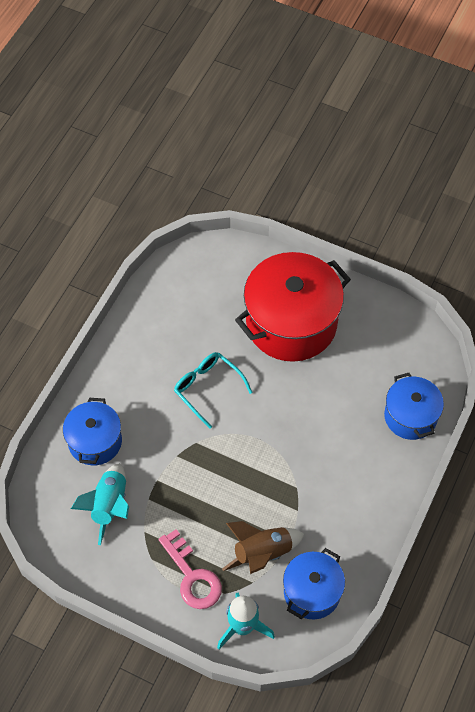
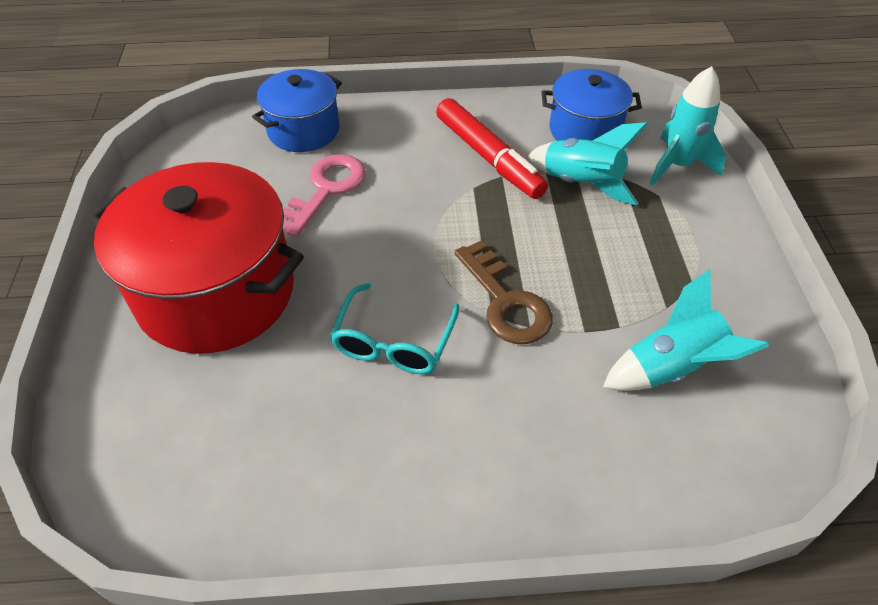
camera: 120 degrees left, 10 degrees down
blue pot [63,398,122,465] -> none
pink key [158,529,222,609] -> pink key moved to [283,154,366,237]
brown rocket [222,521,304,574] -> turquoise rocket [528,123,648,205]
none -> red marker [436,98,548,199]
none -> brown key [454,240,553,344]

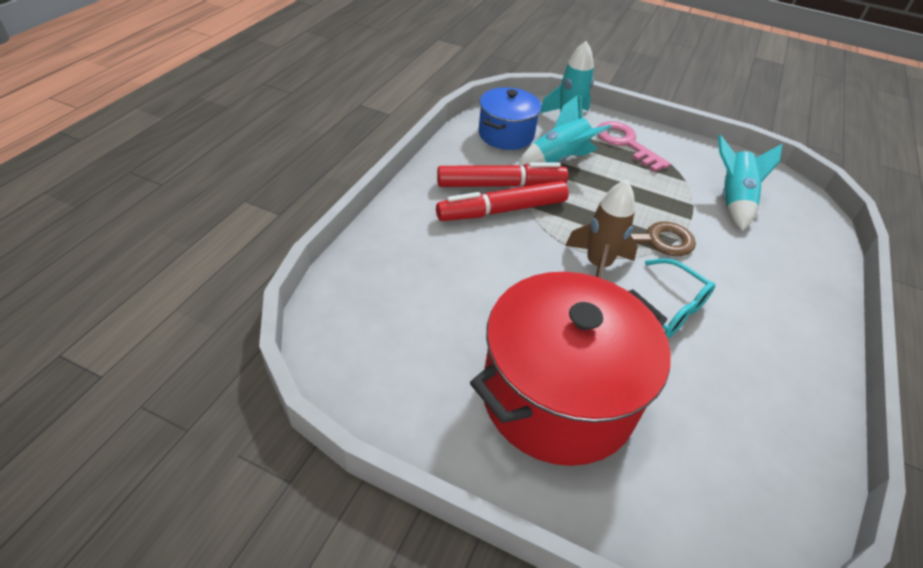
camera: 65 degrees left, 5 degrees down
blue pot [252,69,342,152] -> none
pink key [283,154,366,237] -> pink key moved to [597,121,671,172]
none -> red marker [436,181,569,221]
none -> brown rocket [565,180,638,278]

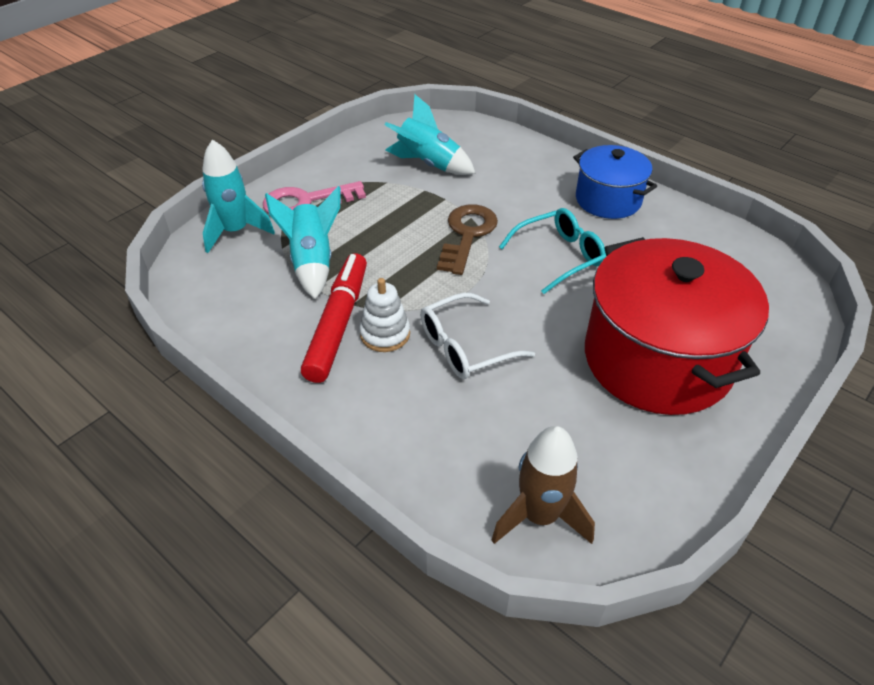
camera: 70 degrees left, 0 degrees up
red marker [436,181,569,221] -> white stacking toy [359,278,410,352]
blue pot [478,87,541,150] -> blue pot moved to [573,145,657,219]
brown rocket [565,180,638,278] -> brown rocket moved to [492,426,595,544]
none -> white glasses [420,293,535,379]

